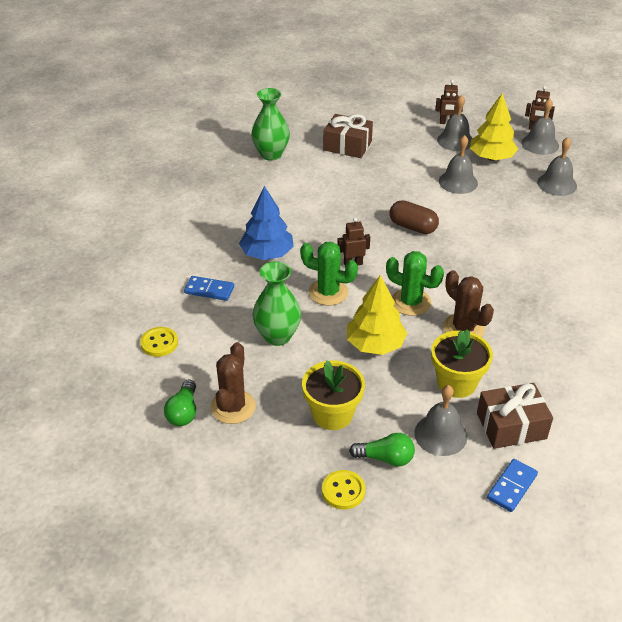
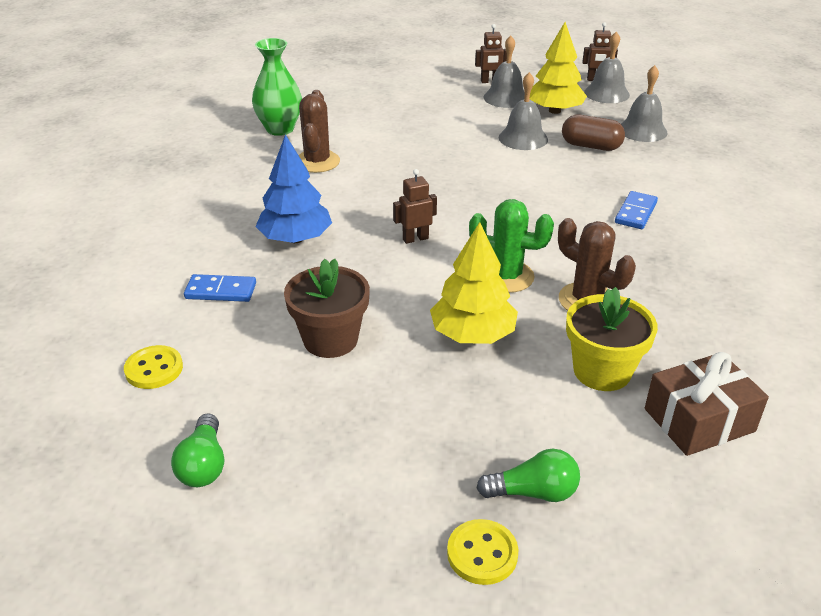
camera: 10 degrees left, 5 degrees down
brown cactus [210,342,256,424] -> brown cactus moved to [299,90,340,173]
green vase [253,261,301,346] -> brown flower pot [284,259,370,358]
green cactus [300,242,358,306] -> none
yellow flower pot [302,360,365,430] -> none
brown gift [323,114,373,158] -> none
brown capsule [390,200,439,234] -> brown capsule moved to [562,115,625,151]
grey bell [414,385,467,456] -> none
blue domino [487,459,538,512] -> blue domino moved to [615,191,658,229]

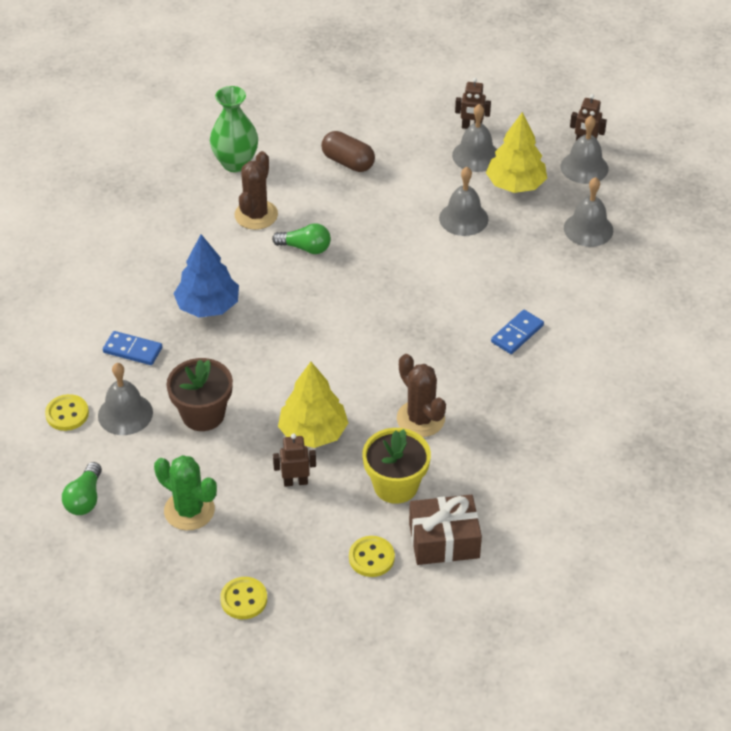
camera: 15 degrees right, 10 degrees up
brown robot [393,169,437,244] -> brown robot moved to [273,433,316,487]
green cactus [469,199,554,293] -> green cactus moved to [154,455,217,530]
green light bulb [477,449,580,502] -> green light bulb moved to [272,223,331,254]
brown capsule [562,115,625,151] -> brown capsule moved to [321,131,375,172]
none -> grey bell [98,363,153,435]
none -> yellow button [349,536,395,577]

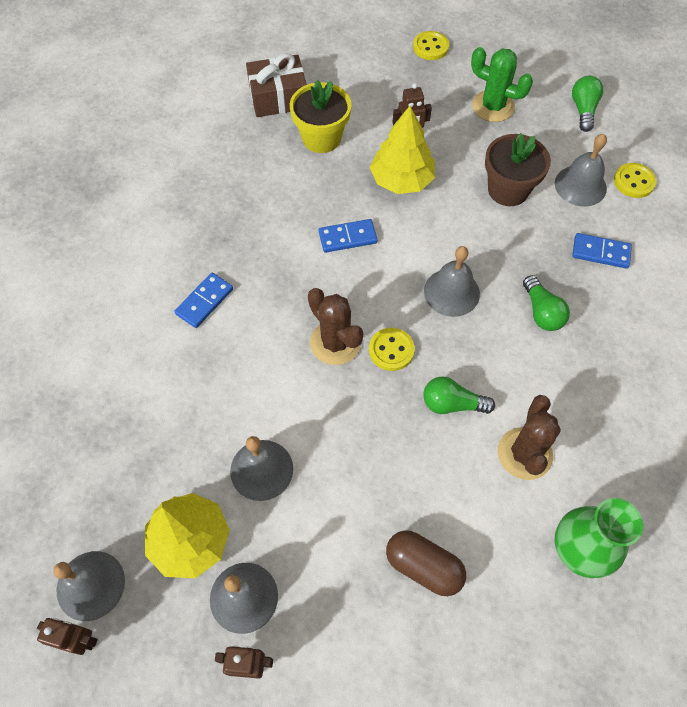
camera: 175 degrees right, 15 degrees up
blue tree [174,234,239,318] -> green light bulb [523,275,570,331]
yellow button [349,536,395,577] -> yellow button moved to [369,328,415,371]
brown cactus [397,354,446,437] -> brown cactus moved to [308,288,363,365]
grey bell [564,177,613,247] -> grey bell moved to [424,246,480,317]
none -> blue domino [319,219,378,253]

